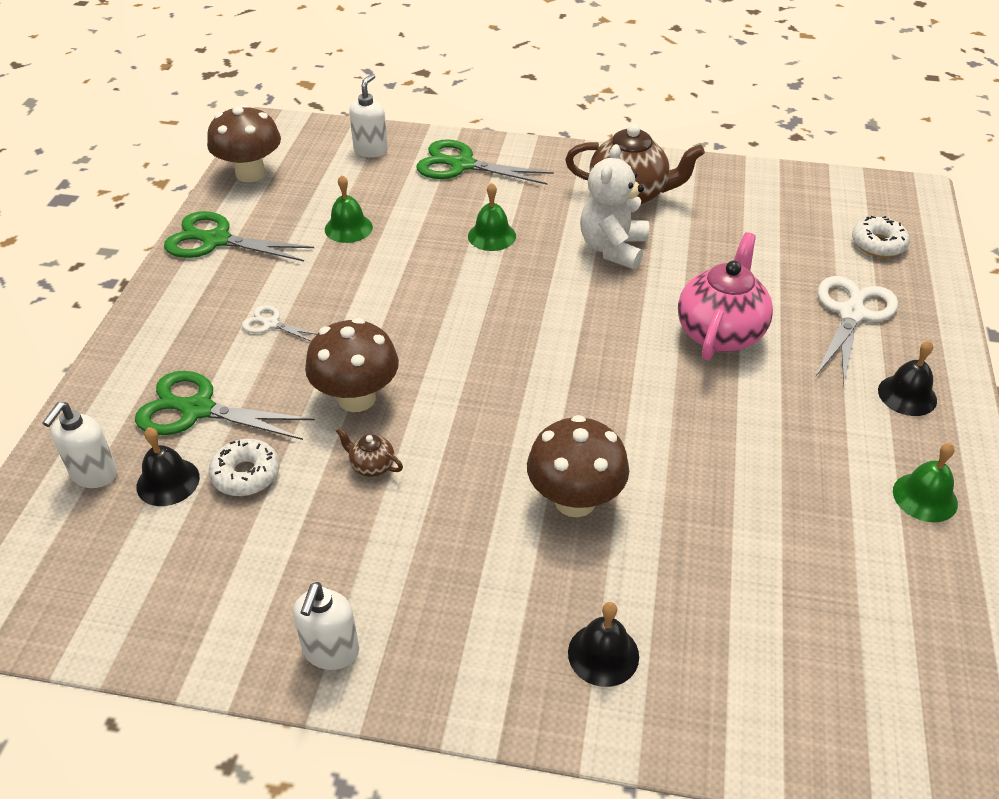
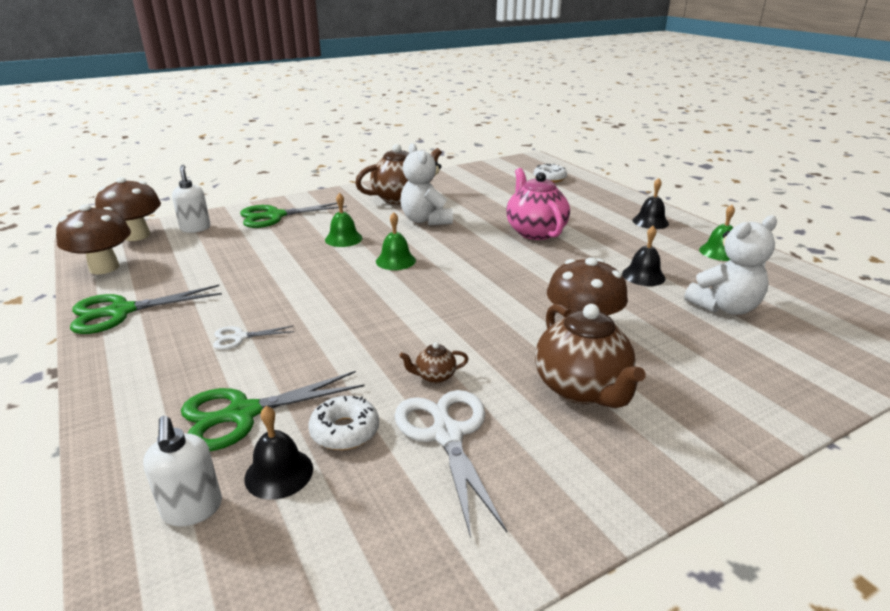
camera: 40 degrees left, 15 degrees down
white soap dispenser [293,582,359,670] -> none
brown mushroom [305,318,399,412] -> brown mushroom moved to [95,177,161,241]
green bell [325,175,373,243] -> green bell moved to [376,212,416,270]
black bell [568,602,639,687] -> black bell moved to [622,226,666,286]
white scissors [816,276,898,386] -> white scissors moved to [395,390,507,538]
none -> brown teapot [535,304,646,408]
none -> white teddy bear [684,215,777,315]

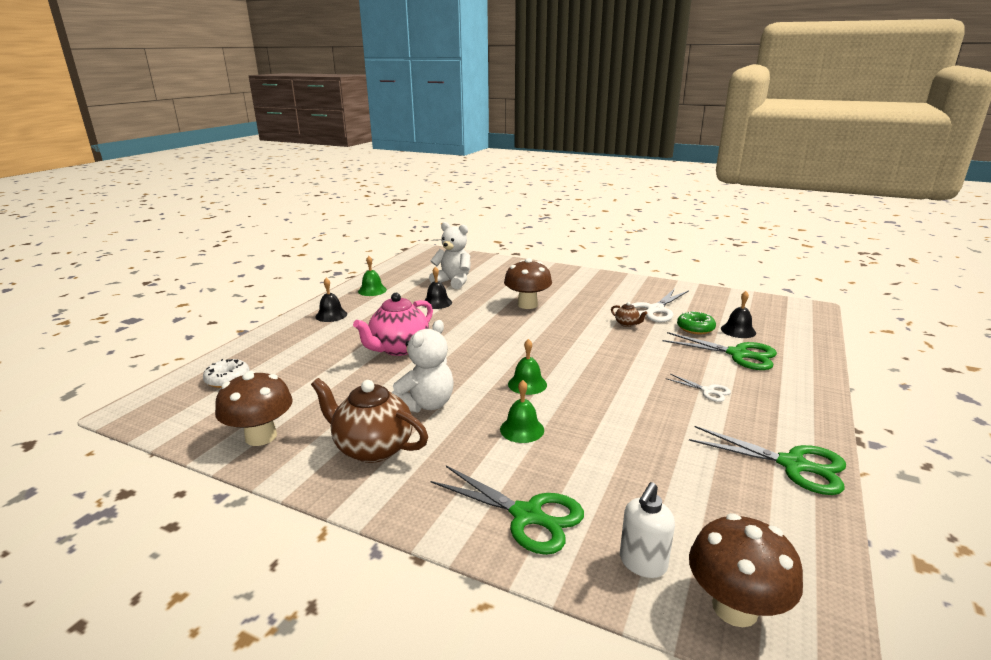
camera: 125 degrees left, 5 degrees down
brown mushroom [56,204,131,274] -> brown mushroom moved to [215,371,293,446]
white soap dispenser [143,416,222,527] -> none
white donut [308,396,379,450] -> green donut [677,311,716,334]
brown teapot [535,304,646,408] -> none

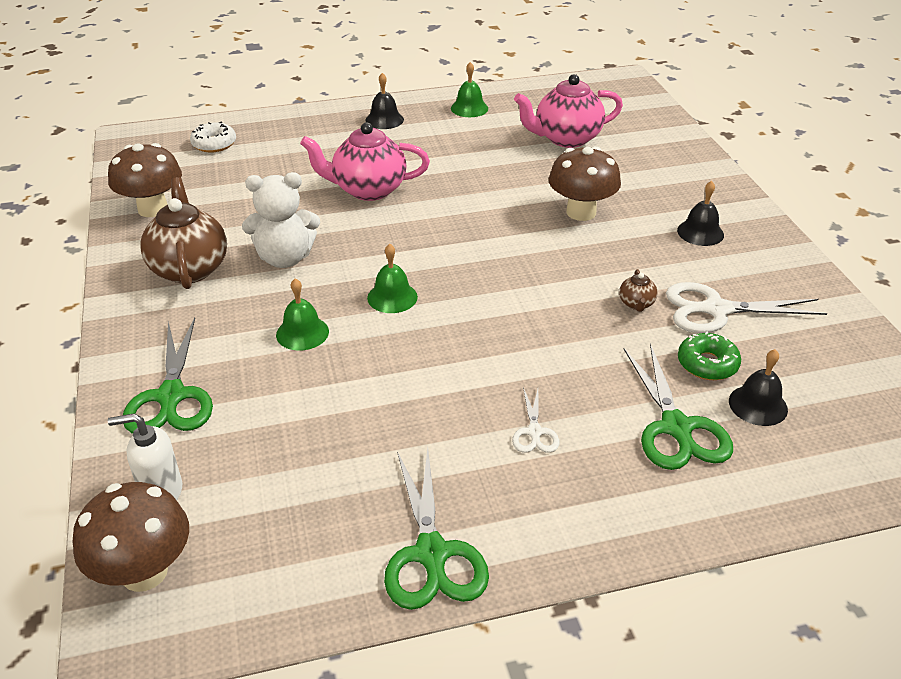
camera: 50 degrees right, 15 degrees up
black bell [424,267,452,309] -> black bell moved to [677,181,724,246]
white teddy bear [429,222,471,289] -> pink teapot [514,74,623,148]

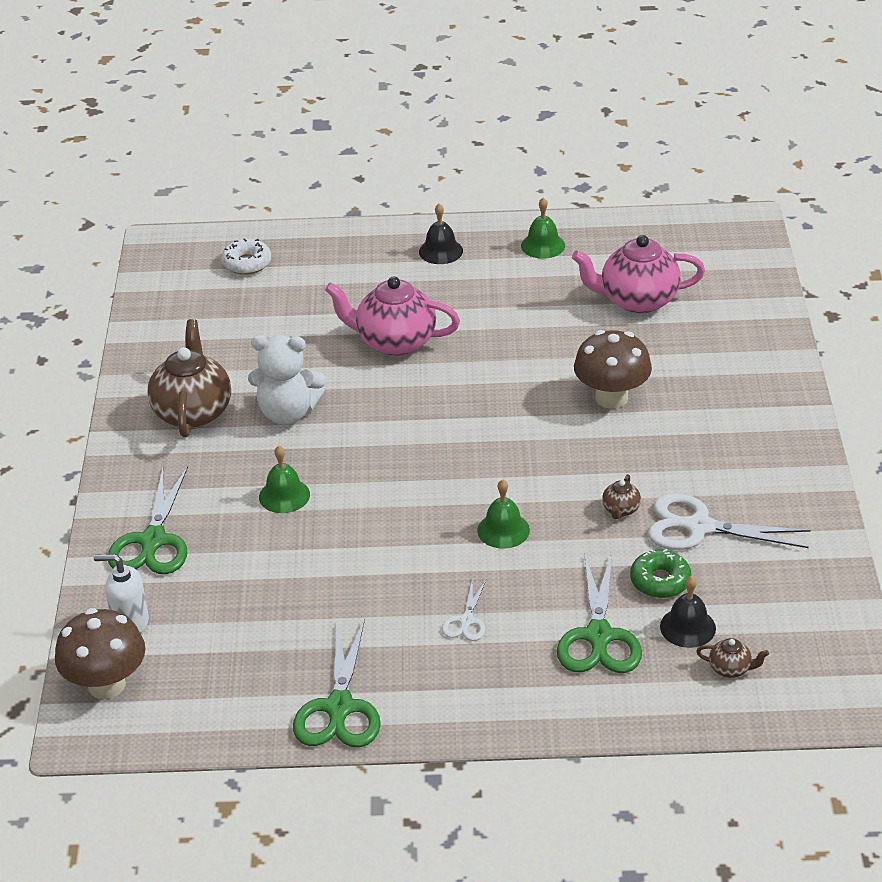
camera: 15 degrees right, 0 degrees up
brown mushroom [108,143,182,217] -> none
green bell [367,244,418,313] -> green bell moved to [477,479,530,549]
black bell [677,181,724,246] -> none
none -> brown teapot [696,638,769,678]

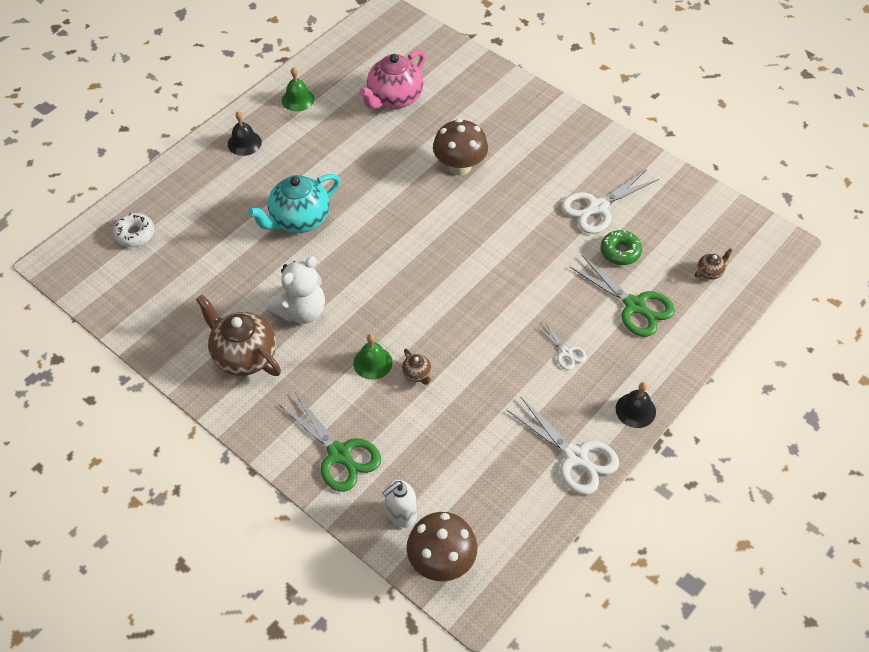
camera: 50 degrees left, 15 degrees up
green scissors [293,619,381,747] -> white scissors [507,396,619,495]
pink teapot [325,276,460,356] -> turquoise teapot [248,174,340,233]
green bell [477,479,530,549] -> none
brown teapot [602,474,641,519] -> brown teapot moved to [402,349,431,385]
black bell [660,576,716,648] -> black bell moved to [616,382,656,428]

